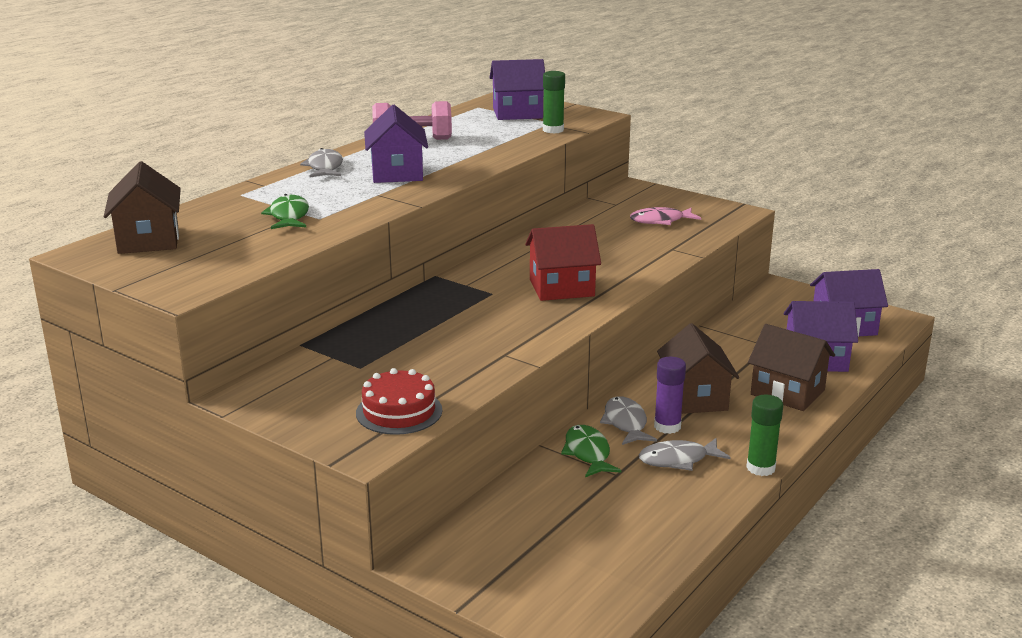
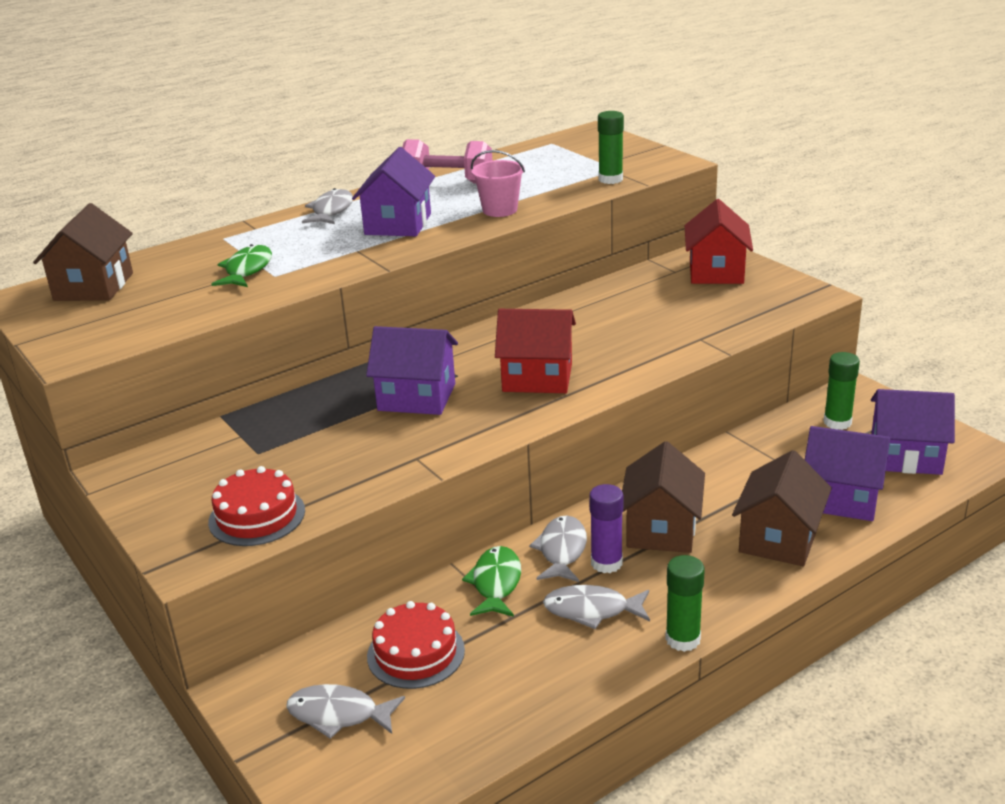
camera: 20 degrees right, 5 degrees up
purple house [489,59,545,120] -> purple house moved to [366,326,458,415]
pink fish [630,207,701,225] -> none
brown house [748,324,835,411] -> brown house turned 60 degrees clockwise [732,450,832,566]
none -> grey fish [286,684,405,739]
none -> red cake [367,601,465,689]
none -> pink bucket [471,150,525,217]
none -> red house [685,199,753,284]
none -> green glue stick [824,352,860,430]

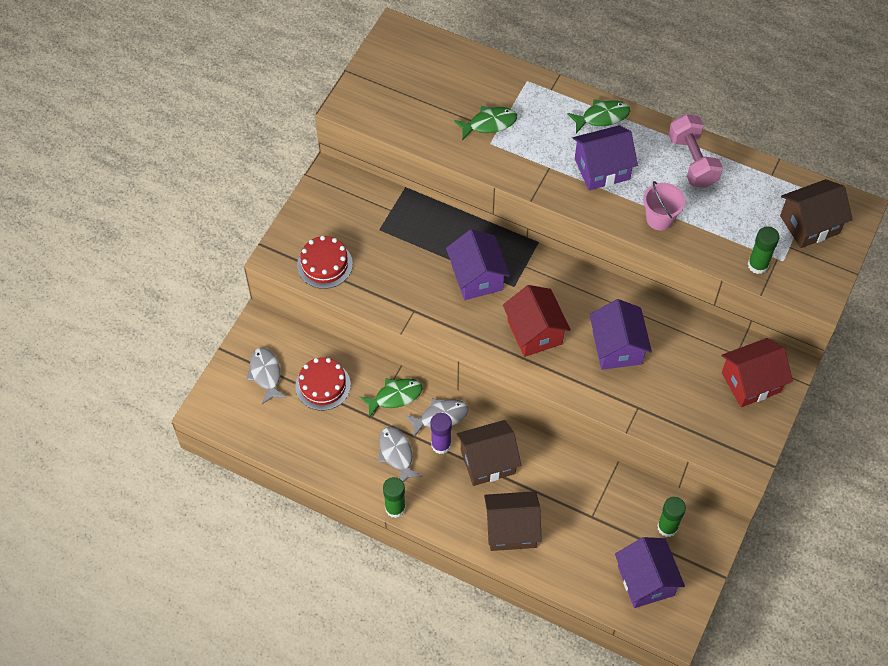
camera: 60 degrees right, 30 degrees up
brown house [33,203,133,301] -> brown house moved to [780,179,853,248]
grey fish [302,188,353,224] -> green fish [567,99,630,133]
purple house [805,426,890,521] -> purple house moved to [589,299,652,370]

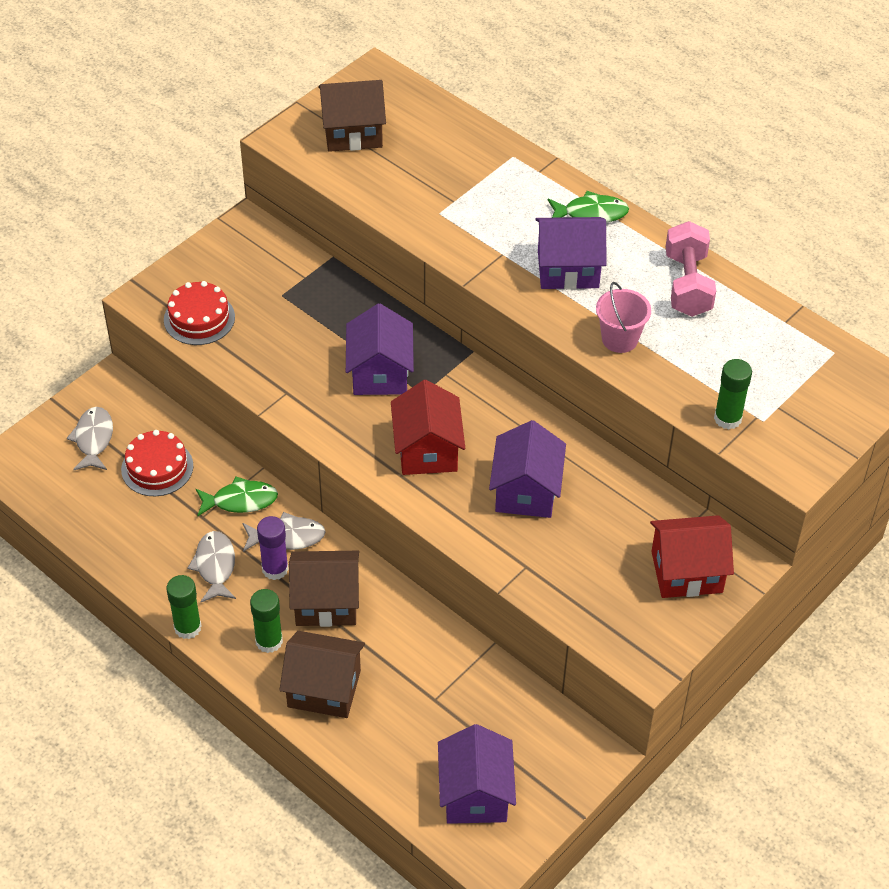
camera: 15 degrees right, 10 degrees down
green fish [454,106,517,141] -> none
green glue stick [657,497,686,537] -> green glue stick moved to [250,589,283,653]
brown house [780,179,853,248] -> brown house moved to [318,80,386,152]

